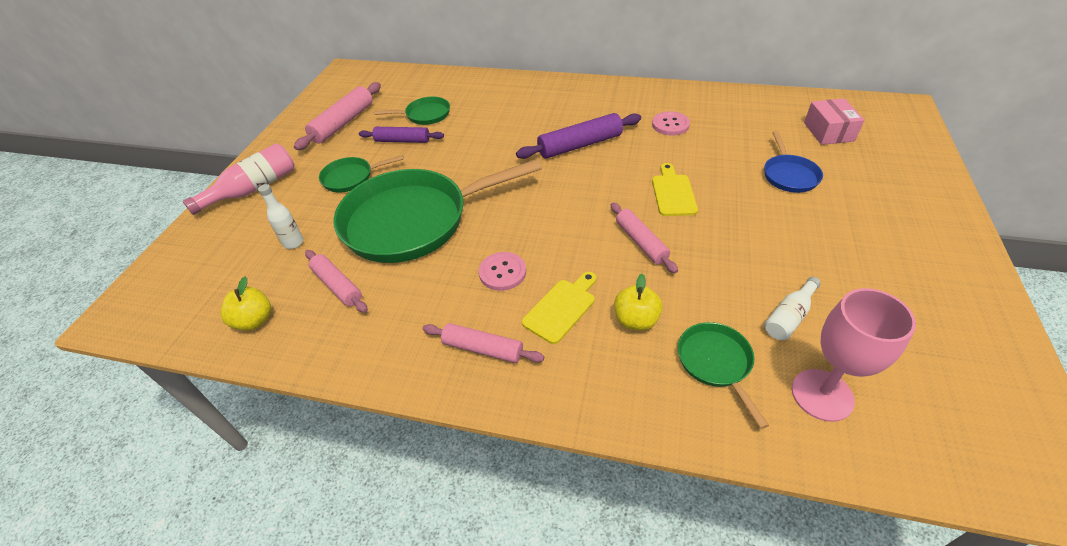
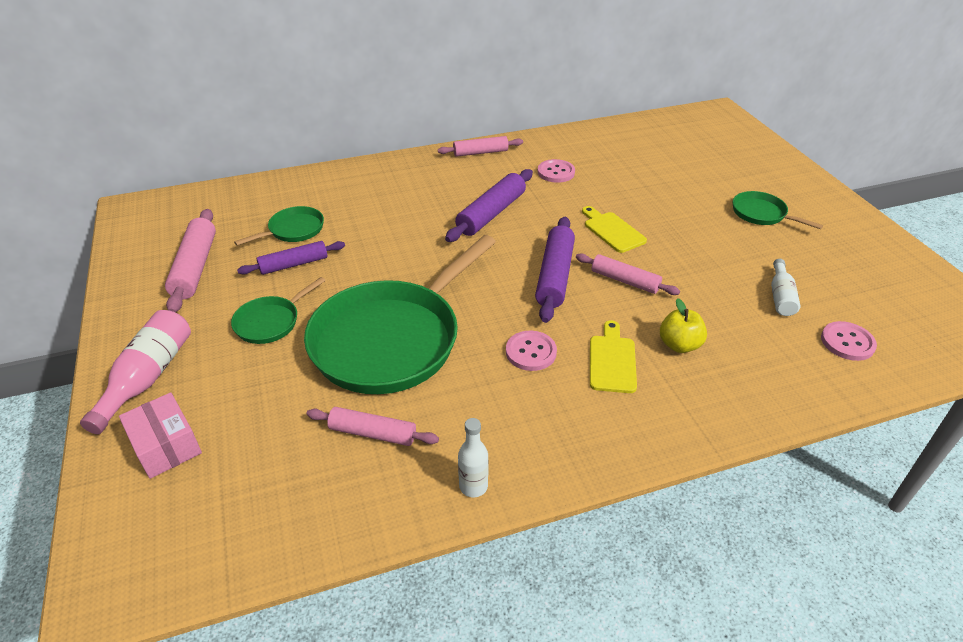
camera: 35 degrees left, 5 degrees down
yellow apple [221,277,271,330] -> none
white bottle [258,184,304,249] -> white bottle moved to [458,418,489,497]
pink rolling pin [423,323,544,363] -> pink rolling pin moved to [438,136,523,157]
green pan [678,322,769,429] -> green pan moved to [733,191,823,229]
blue pan [764,131,823,193] -> none
pink goblet [792,288,916,422] -> pink button [821,321,877,361]
pink box [804,98,865,145] -> pink box moved to [119,392,202,479]
none -> purple rolling pin [535,217,575,323]

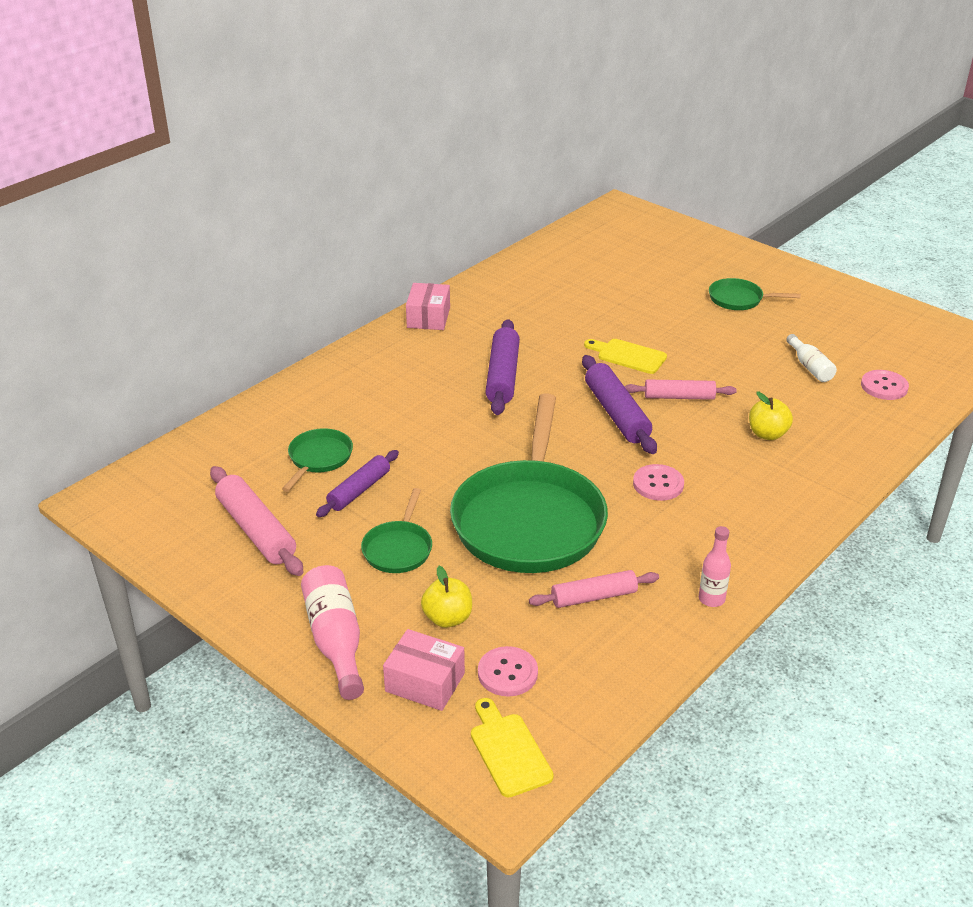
camera: 30 degrees left, 5 degrees down
pink rolling pin [438,136,523,157] -> pink box [406,283,450,330]
white bottle [458,418,489,497] -> pink bottle [699,526,731,607]
pink button [538,159,575,183] -> pink button moved to [478,646,538,697]
yellow cutting board [590,320,637,393] -> yellow cutting board moved to [471,698,554,797]
none -> yellow apple [421,566,472,628]

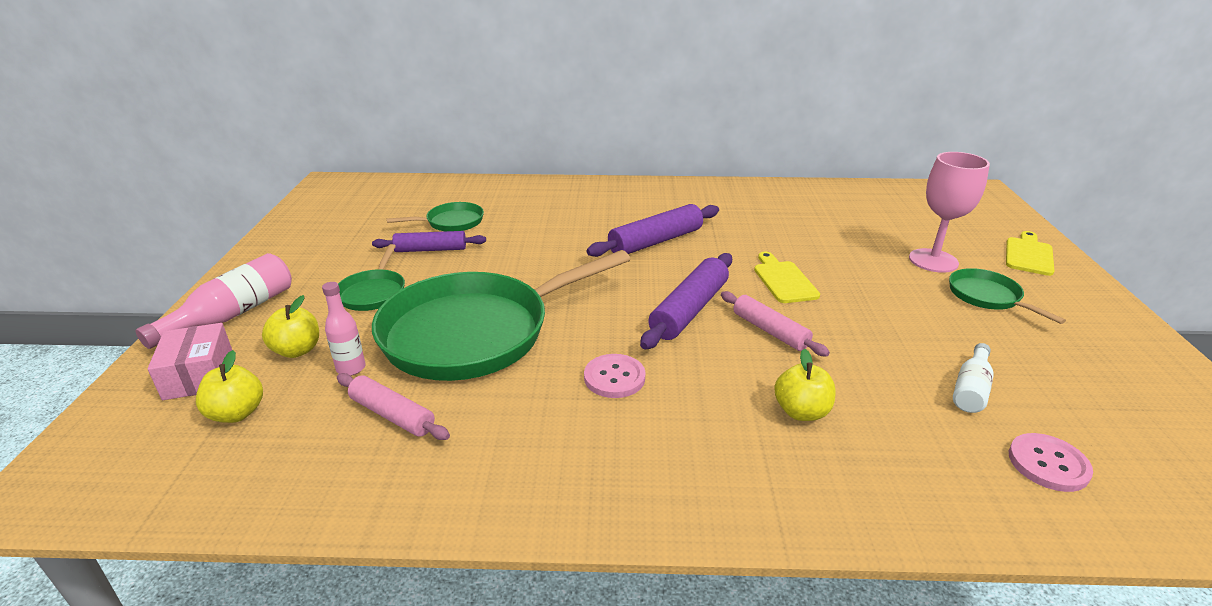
camera: 50 degrees right, 5 degrees down
pink rolling pin [210,466,303,576] -> none
green pan [361,488,432,573] -> green pan turned 60 degrees counterclockwise [338,244,405,311]
pink box [406,283,450,330] -> none
yellow cutting board [471,698,554,797] -> yellow cutting board moved to [1006,231,1054,276]
pink button [478,646,538,697] -> yellow apple [196,350,263,423]
pink bottle [699,526,731,607] -> pink bottle moved to [322,282,366,376]
none -> pink goblet [909,152,990,273]

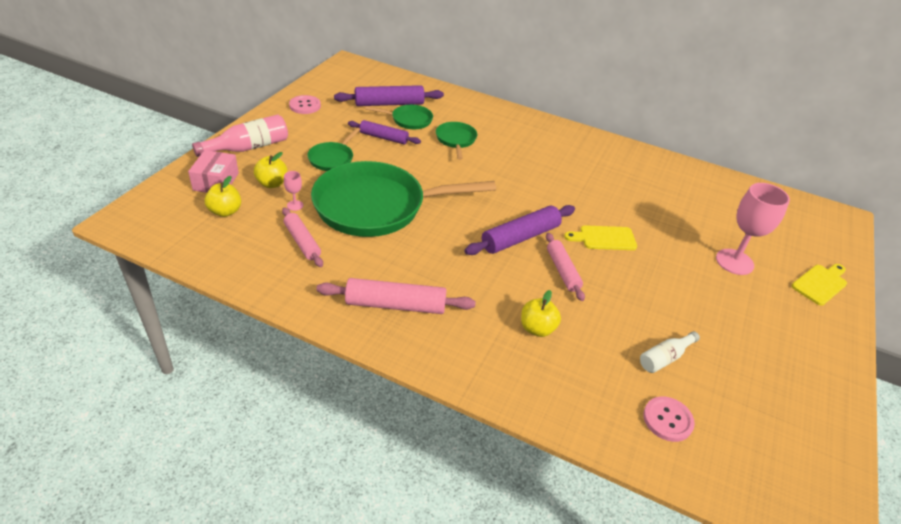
camera: 20 degrees right, 10 degrees up
pink bottle [322,282,366,376] -> pink goblet [284,171,303,211]
pink button [584,354,646,398] -> pink button moved to [289,95,321,114]
purple rolling pin [586,204,719,257] -> purple rolling pin moved to [334,85,444,106]
yellow cutting board [754,252,820,303] -> yellow cutting board turned 105 degrees counterclockwise [564,225,637,250]
green pan [949,268,1066,324] -> green pan moved to [436,122,477,160]
none -> pink rolling pin [316,278,476,314]

